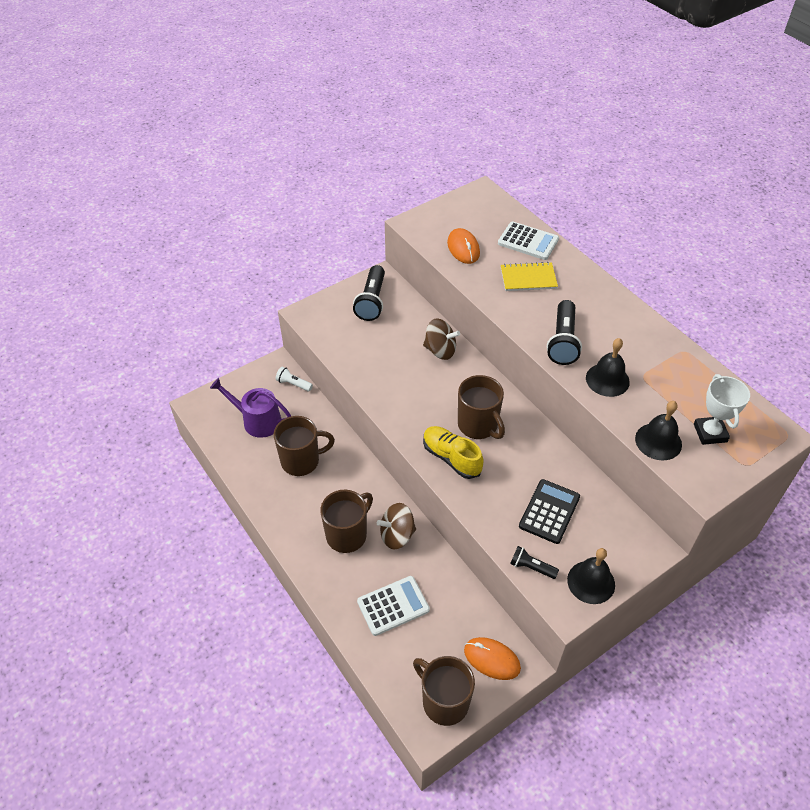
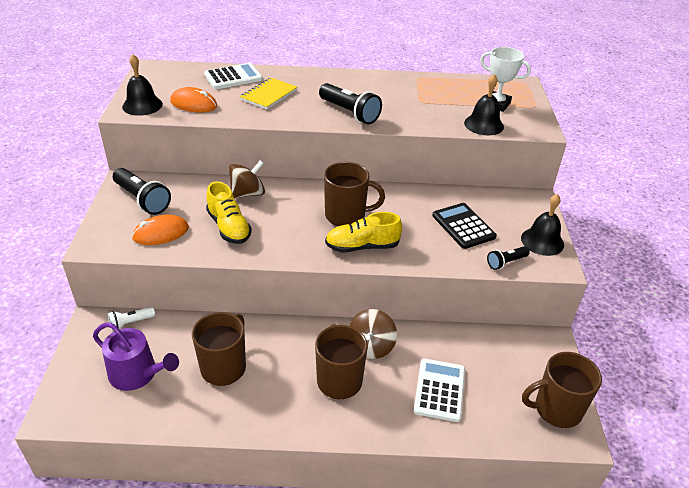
camera: 55 degrees left, 10 degrees down
purple watering can [210,378,291,438] -> purple watering can turned 120 degrees counterclockwise [93,322,179,391]
orange mouse [464,637,521,680] -> orange mouse moved to [132,215,189,245]
black bell [586,338,630,397] -> black bell moved to [122,54,163,116]
none -> yellow shoe [206,181,252,244]

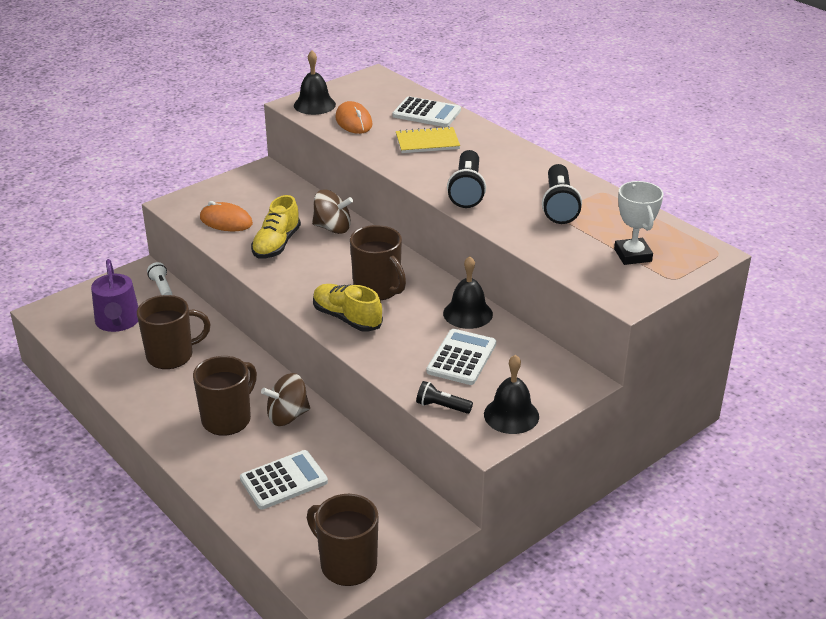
camera: 50 degrees right, 5 degrees down
white flashlight [108,307,155,331] -> white flashlight turned 45 degrees clockwise [147,262,172,295]
black flashlight [113,168,171,215] -> black flashlight moved to [542,164,582,224]
black calculator [432,203,497,249] -> white calculator [426,329,496,385]
black bell [464,74,504,135] -> black bell moved to [443,256,493,329]

